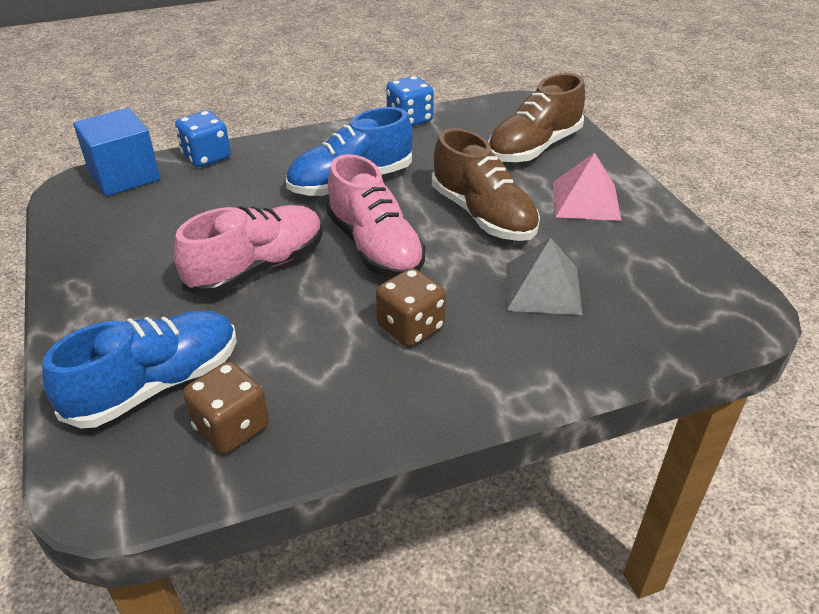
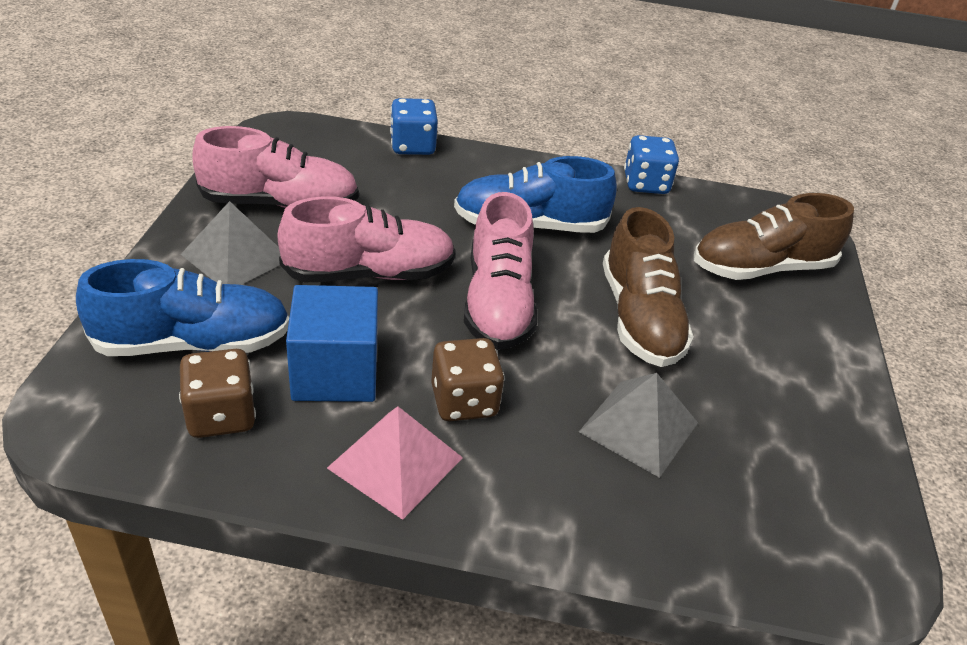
camera: 25 degrees right, 0 degrees up
blue cube [73,108,160,196] -> blue cube moved to [286,285,378,402]
pink pyramid [553,153,622,221] -> pink pyramid moved to [327,407,463,520]
none -> grey pyramid [181,201,280,285]
none -> pink shoe [192,126,359,208]

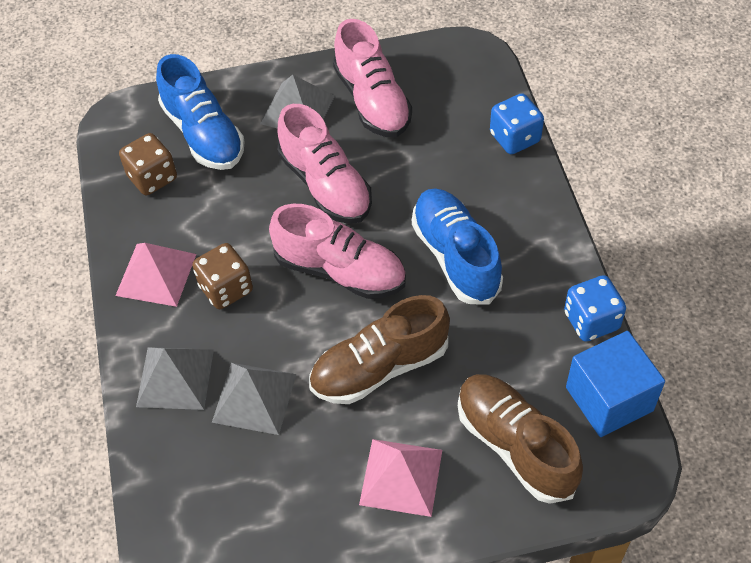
camera: 75 degrees right, 15 degrees up
blue cube [286,285,378,402] -> blue cube moved to [566,331,665,437]
pink shoe [464,192,537,350] -> pink shoe turned 135 degrees counterclockwise [269,204,406,299]
none -> grey pyramid [136,347,214,410]
none -> pink pyramid [359,439,442,517]

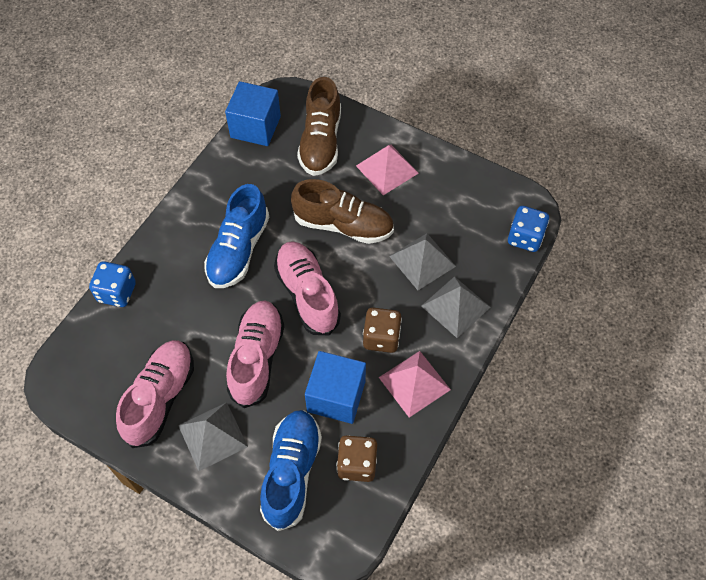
camera: 140 degrees left, 5 degrees up
blue dice [564,275,626,342] -> blue dice moved to [508,206,549,252]
none -> blue cube [305,351,366,424]

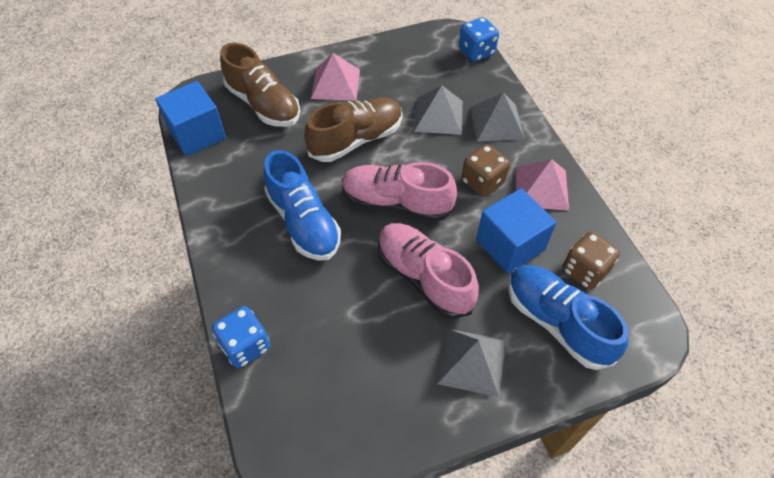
camera: 50 degrees left, 5 degrees down
pink shoe [116,340,194,448] -> none

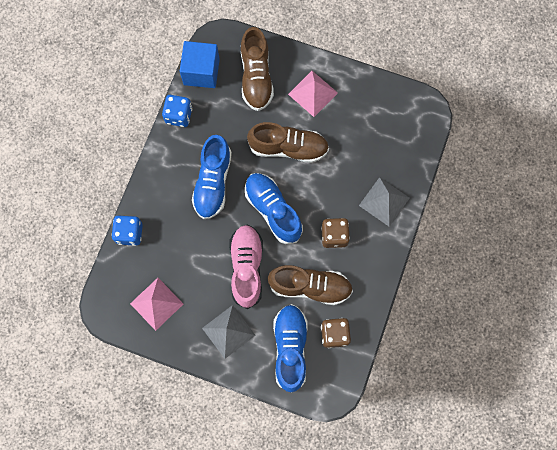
camera: 40 degrees right, 20 degrees up
pink shoe [342,162,457,222] -> blue shoe [245,173,303,244]
grey pyramid [414,85,463,135] -> none
blue dice [459,17,499,62] -> blue dice moved to [162,95,192,127]
blue cube [476,188,556,274] -> brown shoe [268,265,353,305]
pink pyramid [516,159,569,211] -> pink pyramid moved to [130,278,183,331]

